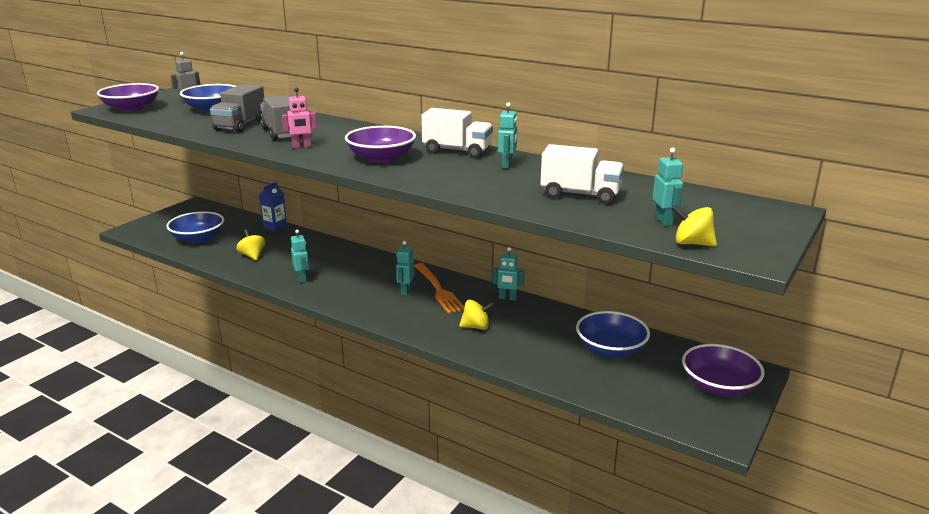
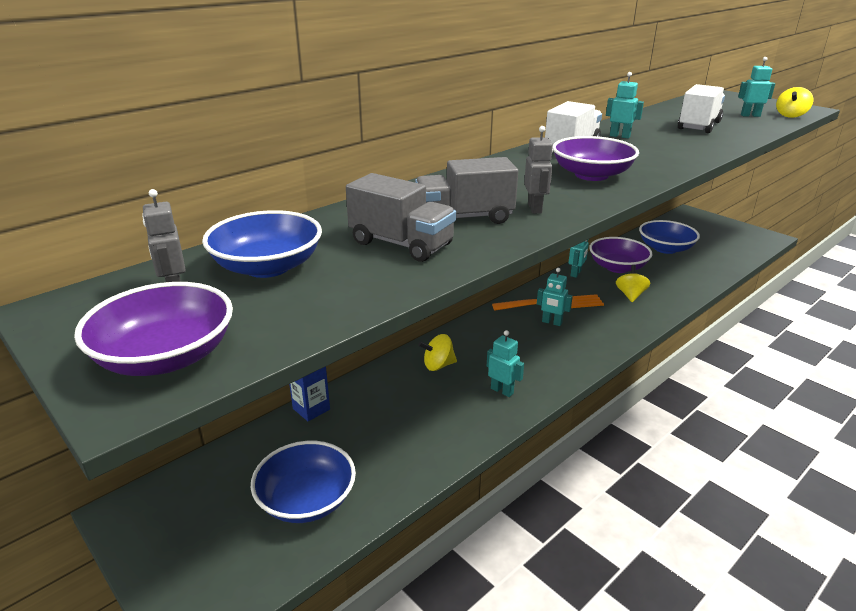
camera: 75 degrees left, 5 degrees up
yellow spinning top [236,230,265,260] -> yellow spinning top moved to [418,334,457,371]
pink robot [282,88,317,148] -> grey robot [524,126,553,214]
turquoise robot [291,230,309,283] -> turquoise robot turned 45 degrees clockwise [487,330,524,397]
purple bowl [682,344,764,396] -> purple bowl moved to [589,237,653,273]

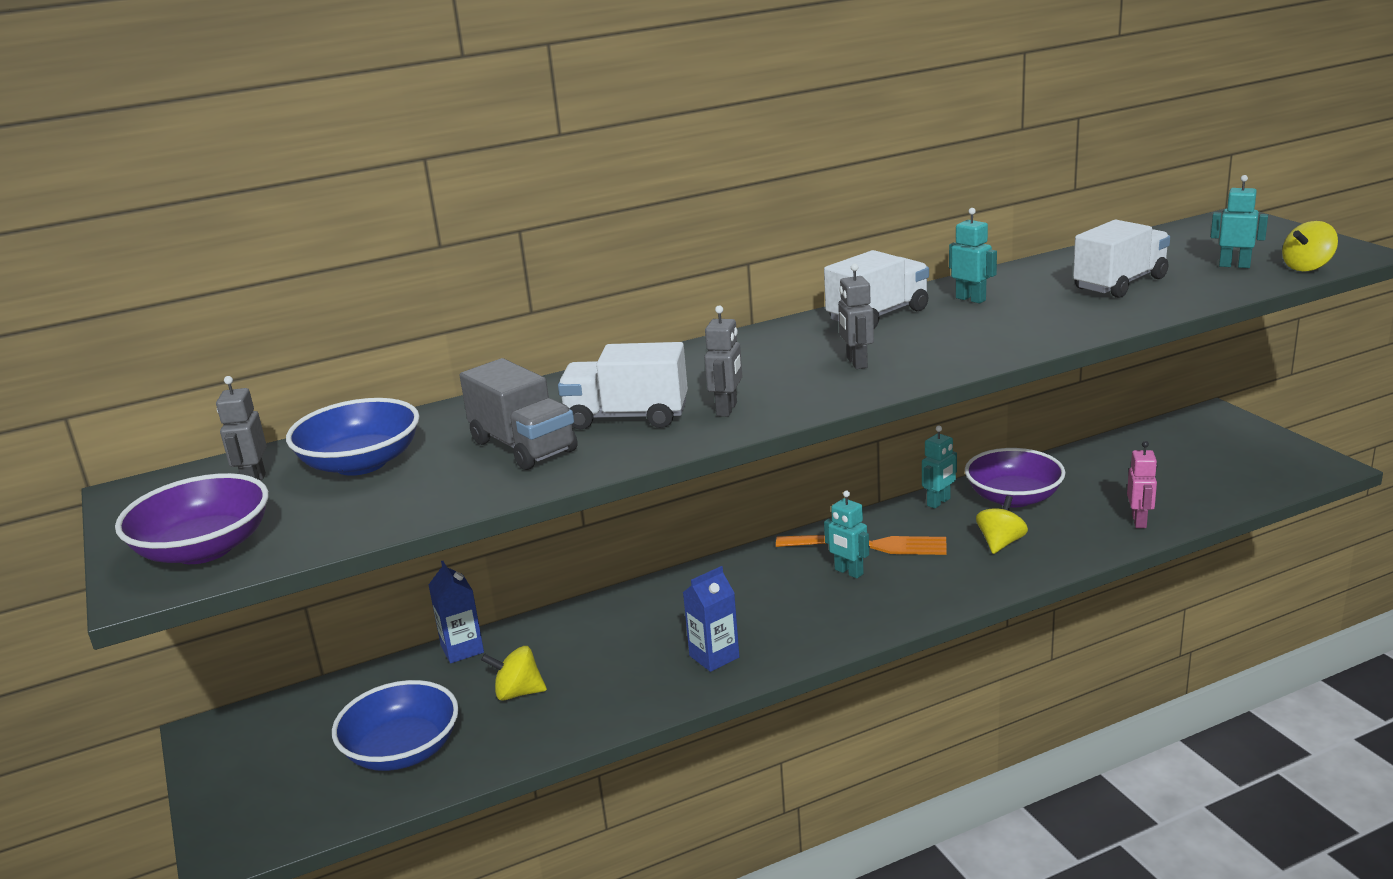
camera: 20 degrees right, 5 degrees down
grey truck [415,157,518,224] -> white truck [558,342,688,430]
yellow spinning top [418,334,457,371] -> yellow spinning top moved to [481,646,547,701]
turquoise robot [487,330,524,397] -> blue carton [683,566,739,672]
purple bowl [553,136,639,181] -> grey robot [838,263,874,369]
blue bowl [639,220,700,254] -> none
none -> pink robot [1127,441,1157,528]

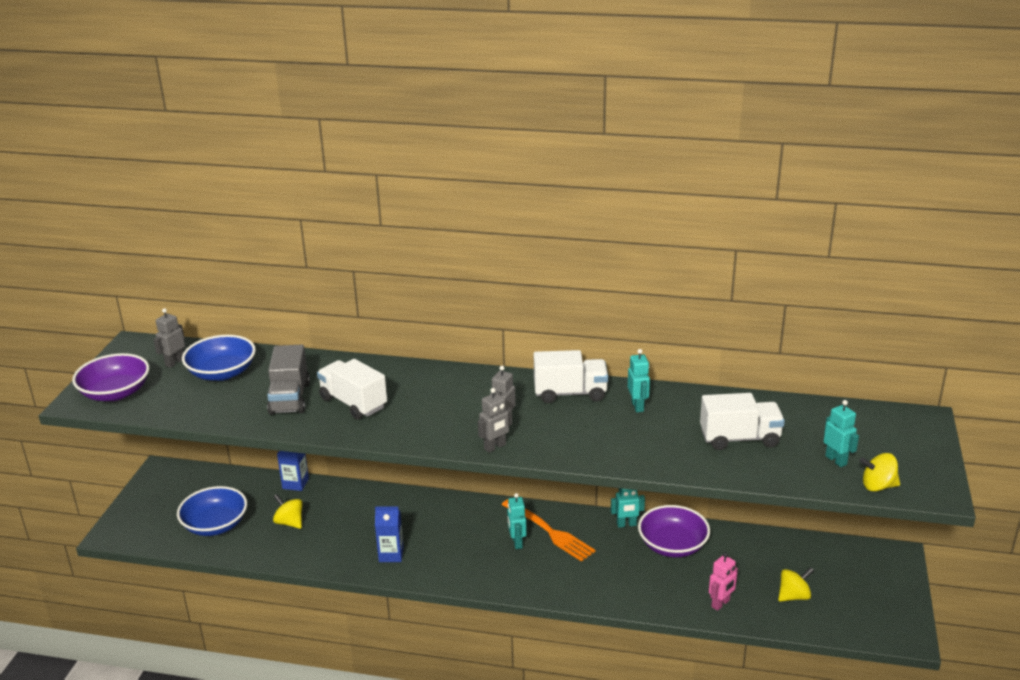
camera: 35 degrees right, 5 degrees up
grey robot [704,305,742,417] -> grey robot moved to [478,388,512,453]
yellow spinning top [976,495,1028,554] -> yellow spinning top moved to [778,567,814,601]

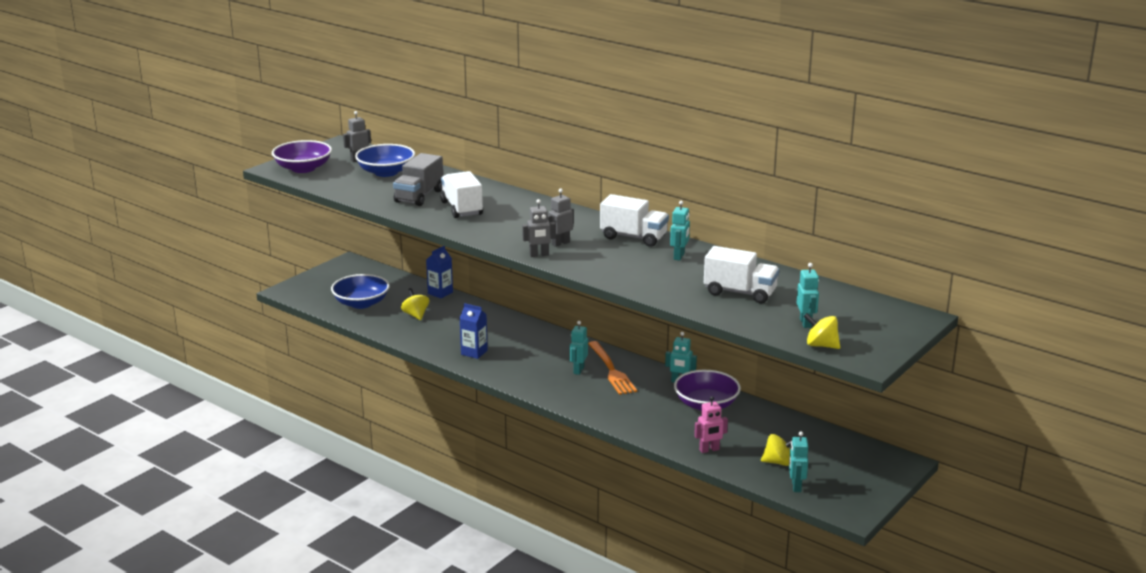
camera: 25 degrees right, 5 degrees down
none -> turquoise robot [789,431,808,492]

